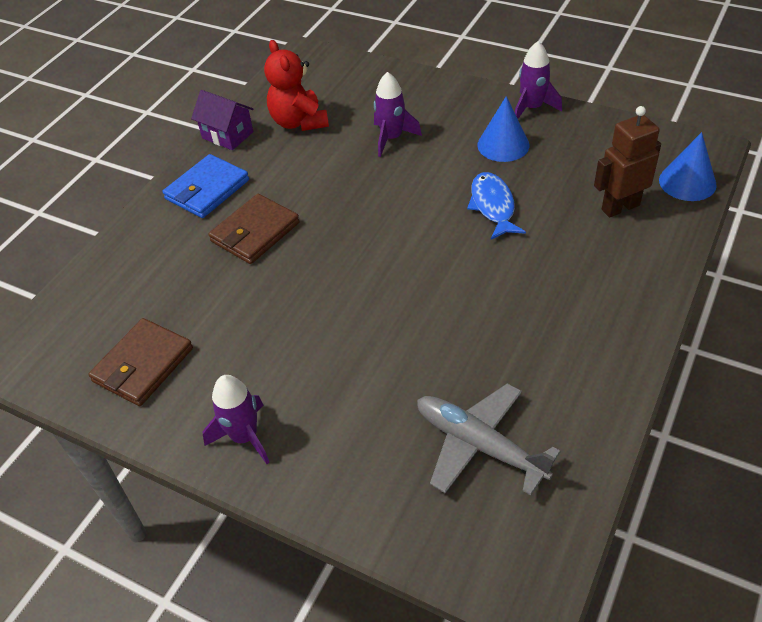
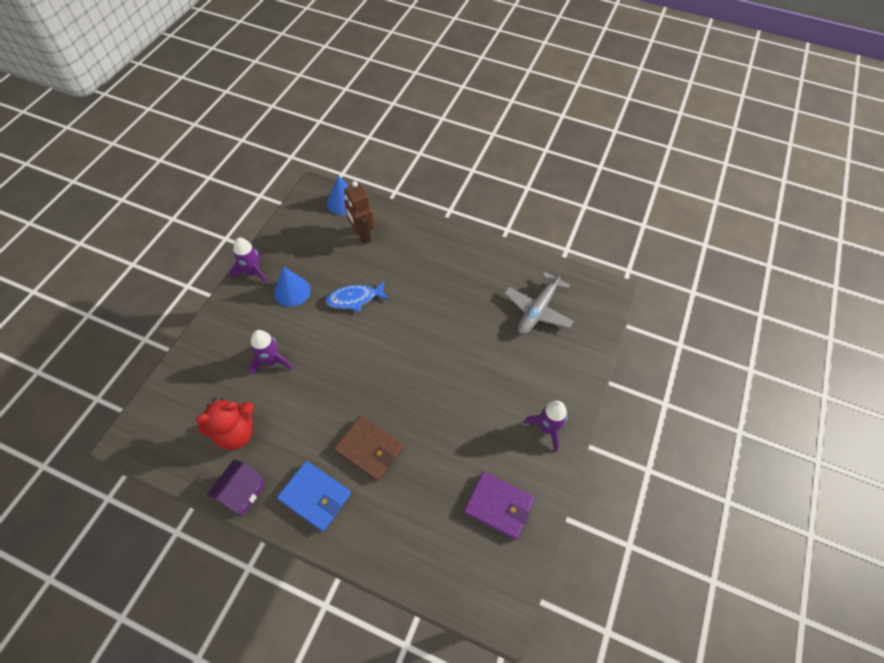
camera: 100 degrees left, 10 degrees up
brown wallet [88,318,193,406] -> purple wallet [464,471,535,540]

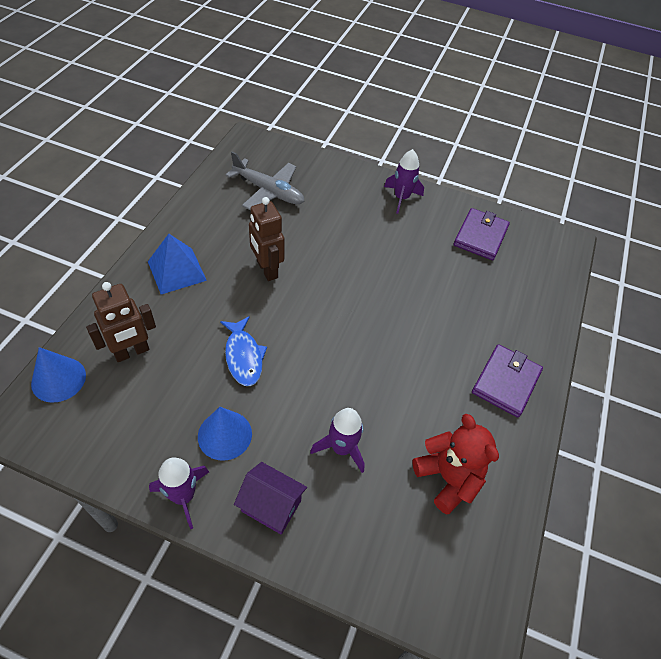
camera: 95 degrees left, 5 degrees down
purple house [207,459,265,516] -> purple house moved to [234,462,307,535]
blue wallet [277,461,351,532] -> purple wallet [472,344,543,418]
brown wallet [334,416,404,482] -> none
none -> blue pyramid [148,234,207,294]
none -> brown robot [249,197,285,281]

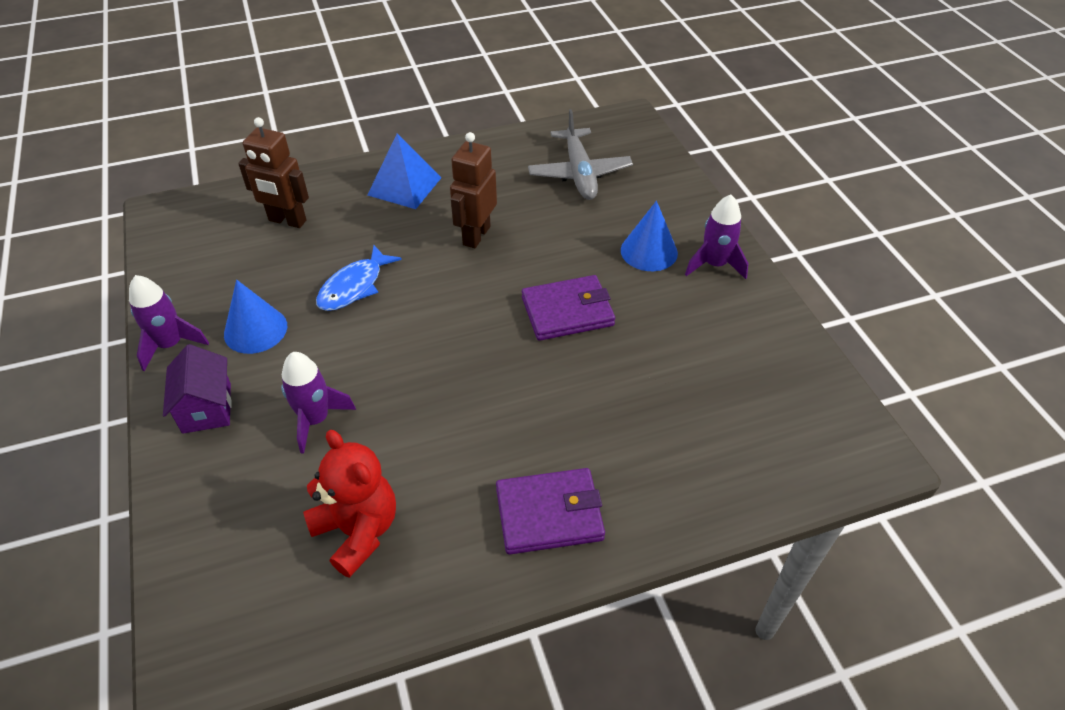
camera: 55 degrees right, 5 degrees down
blue cone [31,347,86,403] -> blue cone moved to [621,201,678,271]
red teddy bear [412,414,499,514] -> red teddy bear turned 60 degrees counterclockwise [303,430,396,578]
purple wallet [454,208,510,260] -> purple wallet moved to [522,275,615,341]

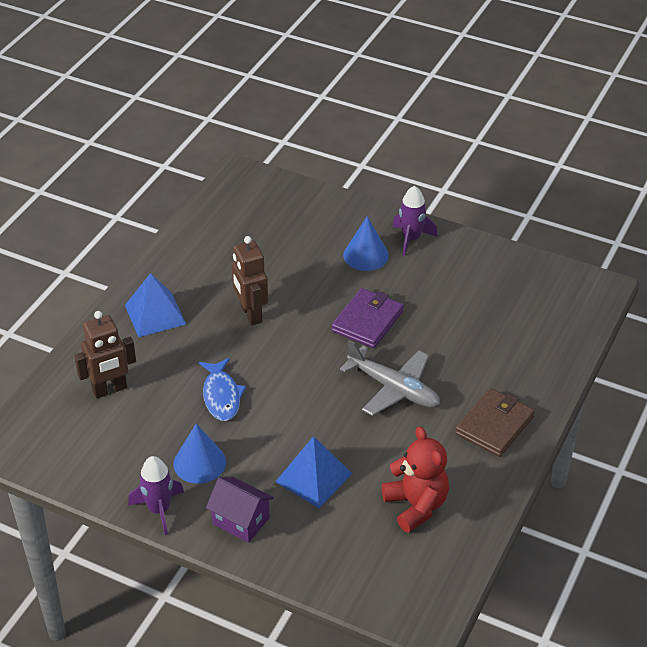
camera: 45 degrees left, 5 degrees down
purple rocket [281,352,356,454] -> blue pyramid [275,436,352,508]
red teddy bear [303,430,396,578] -> red teddy bear turned 60 degrees clockwise [382,426,449,533]
purple wallet [496,468,605,555] -> brown wallet [455,388,535,457]
grey plane [528,109,633,200] -> grey plane moved to [340,340,440,416]

